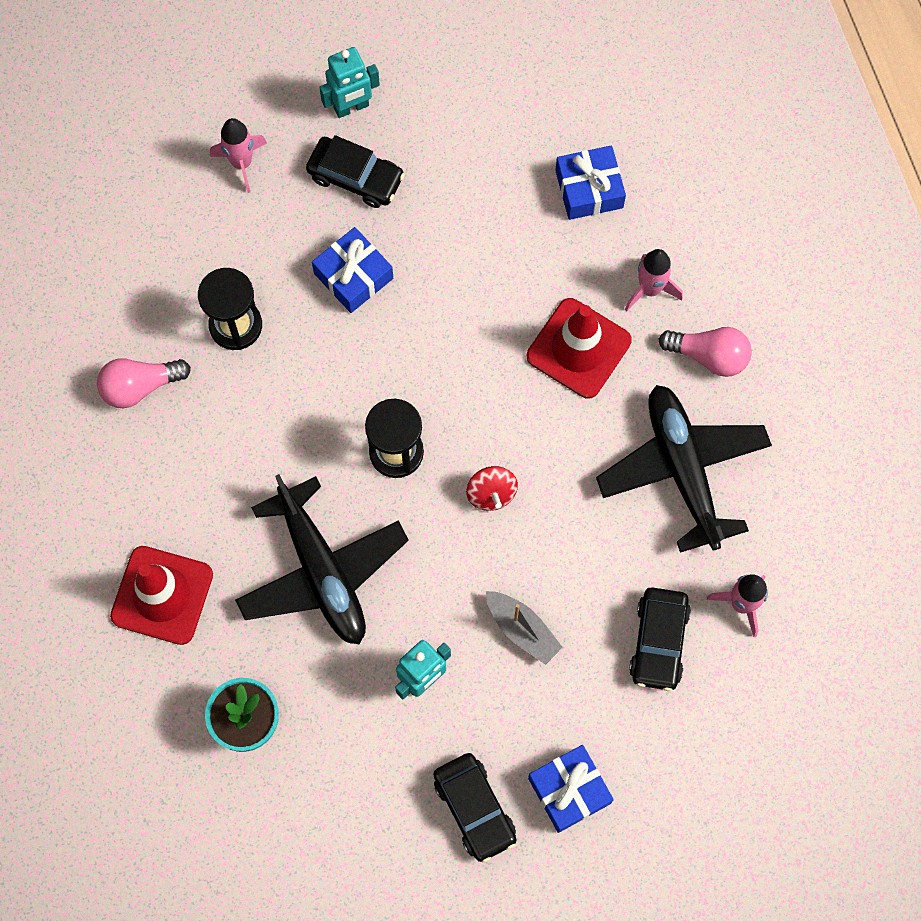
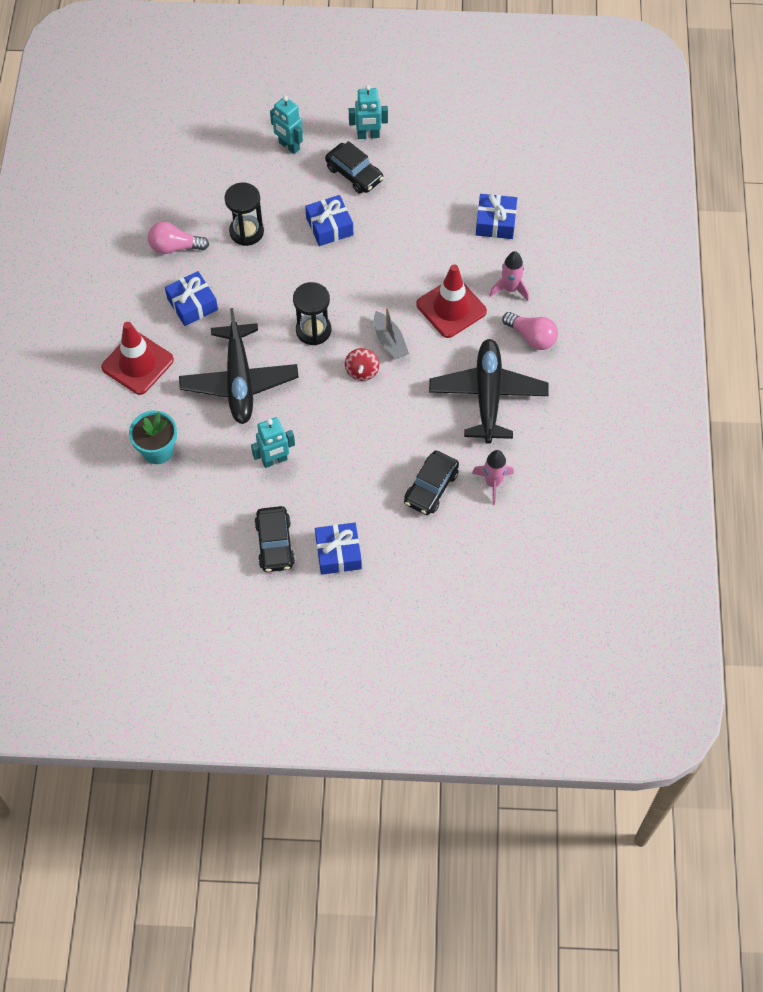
camera: 20 degrees right, 10 degrees down
pink rocket [210,118,267,193] -> turquoise robot [270,96,303,154]
grey boat [486,591,563,665] -> grey boat moved to [374,307,409,360]
none -> blue gift [165,271,218,326]

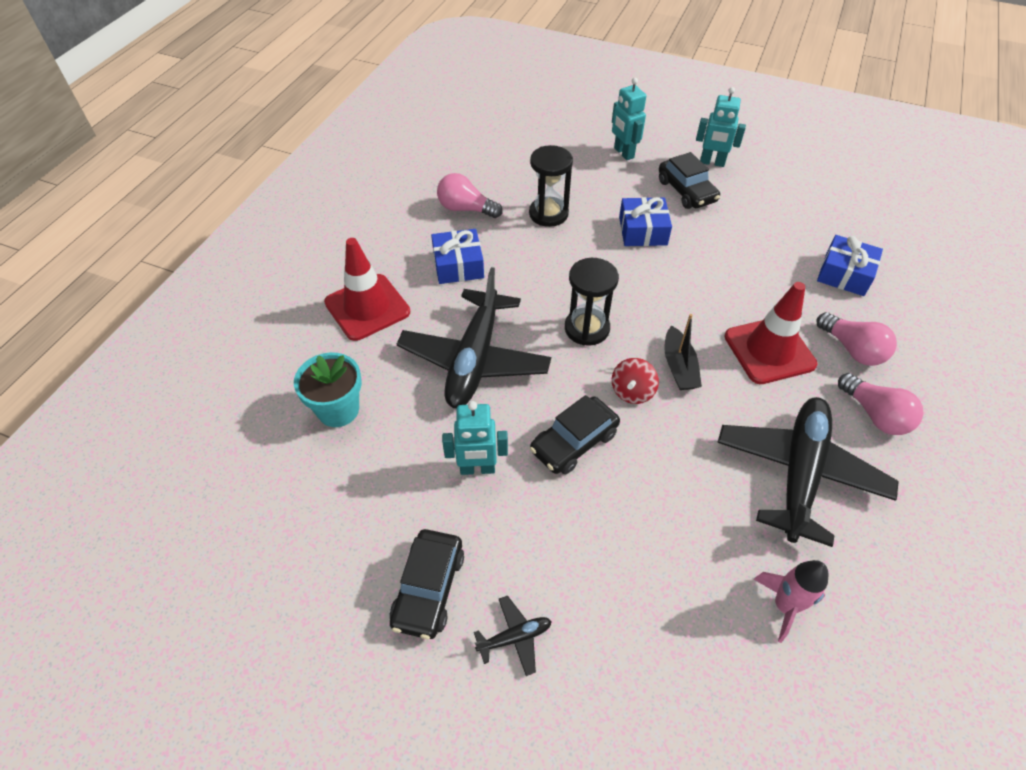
camera: 20 degrees right, 10 degrees down
blue gift [315,523,362,575] -> black plane [474,596,552,676]
grey boat [374,307,409,360] -> black boat [665,314,702,390]
black car [404,451,459,515] -> black car moved to [530,395,620,474]
pink rocket [490,251,529,301] -> pink light bulb [817,312,897,366]

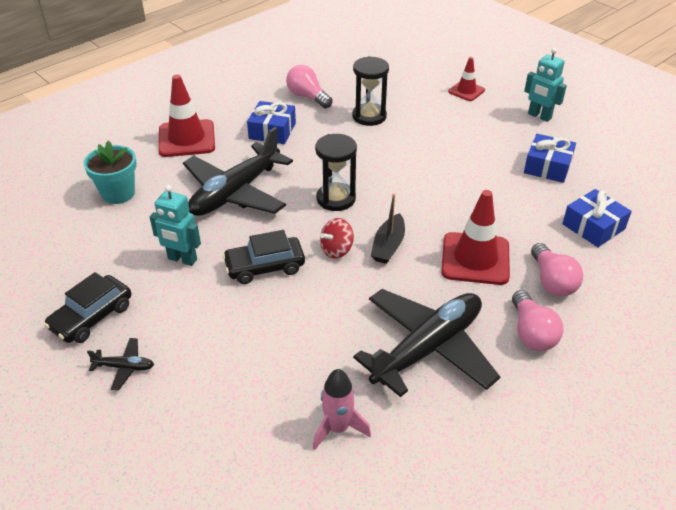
camera: 25 degrees right, 10 degrees down
turquoise robot [612,78,646,160] -> red traffic cone [448,57,485,101]
blue gift [619,197,672,246] -> blue gift moved to [524,134,576,183]
black car [659,152,720,209] -> none

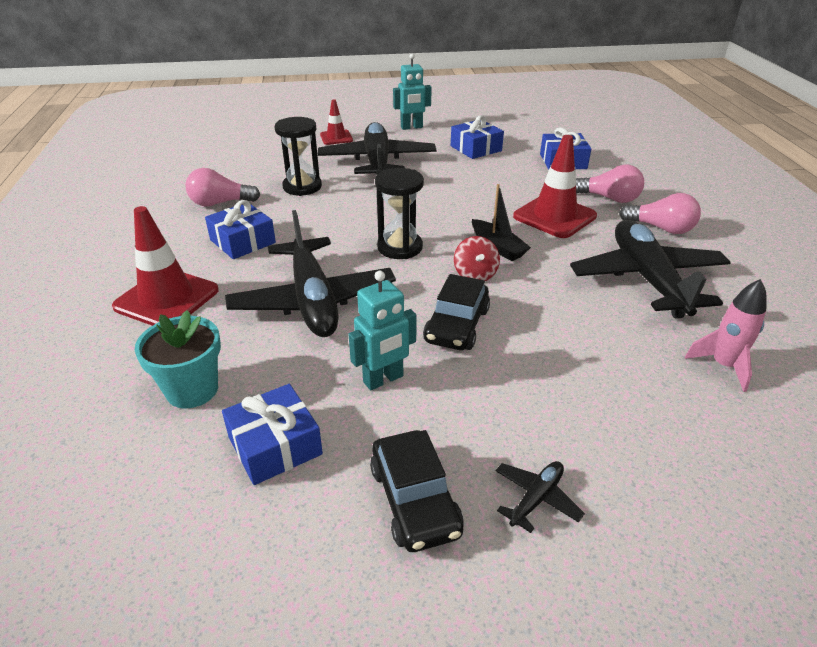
camera: 55 degrees left, 5 degrees down
none -> blue gift [222,384,323,485]
none -> black plane [318,122,437,175]

